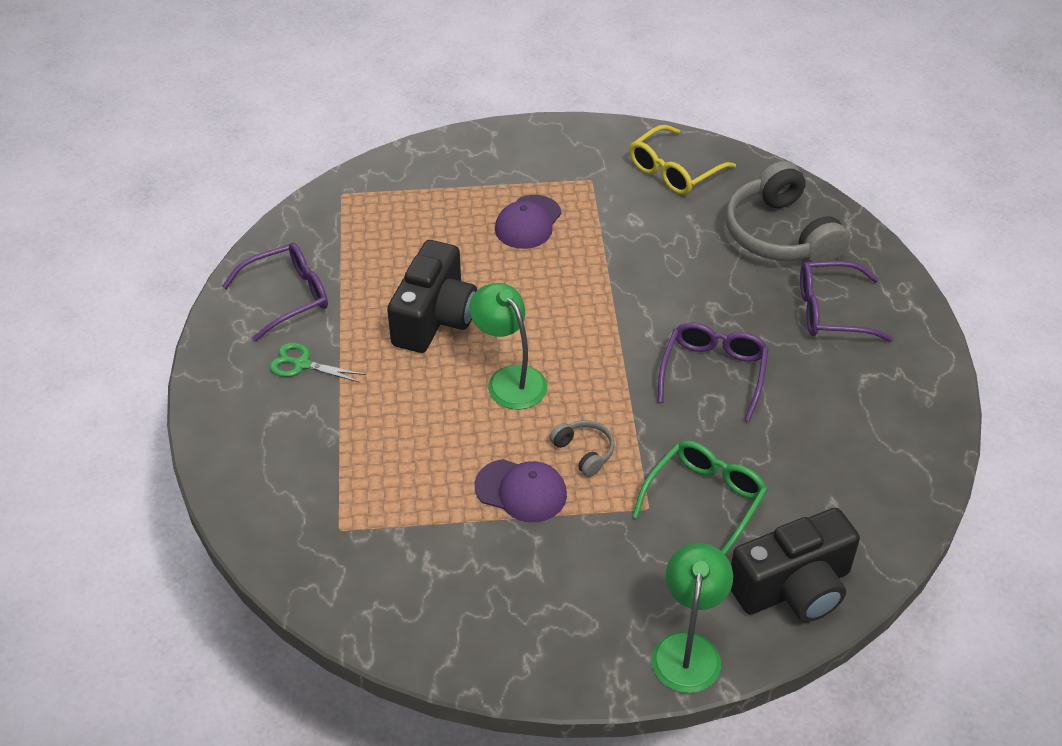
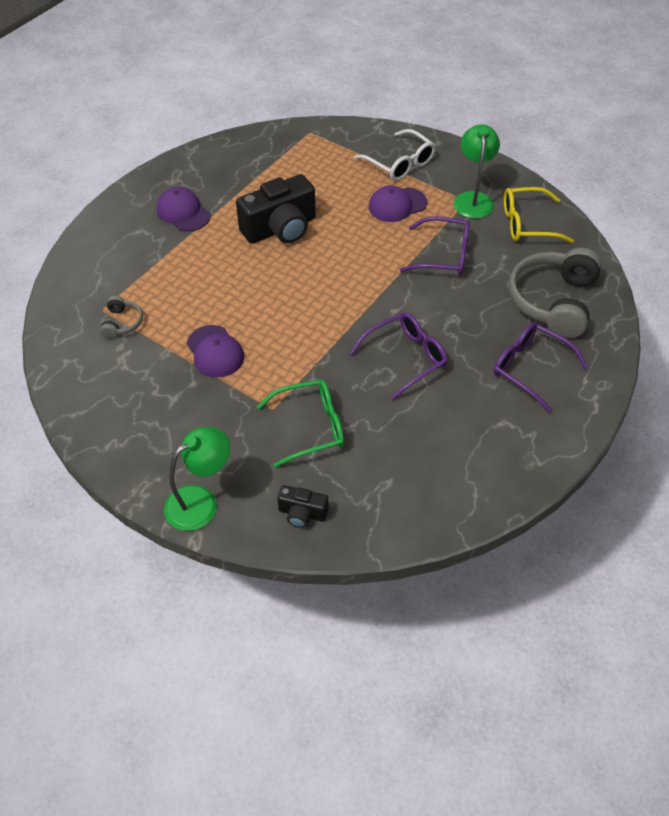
camera: 40 degrees right, 5 degrees up
purple glasses [222,243,328,342] -> purple glasses moved to [400,216,470,275]
green scissors [270,343,365,383] -> purple cap [157,187,210,232]
green lamp [470,283,547,409] -> green lamp moved to [453,124,500,219]
grey headphones [549,420,615,477] -> grey headphones moved to [100,296,143,339]
black camera [731,508,860,622] -> black camera [277,485,328,528], size x0.50
none -> white glasses [354,129,436,181]

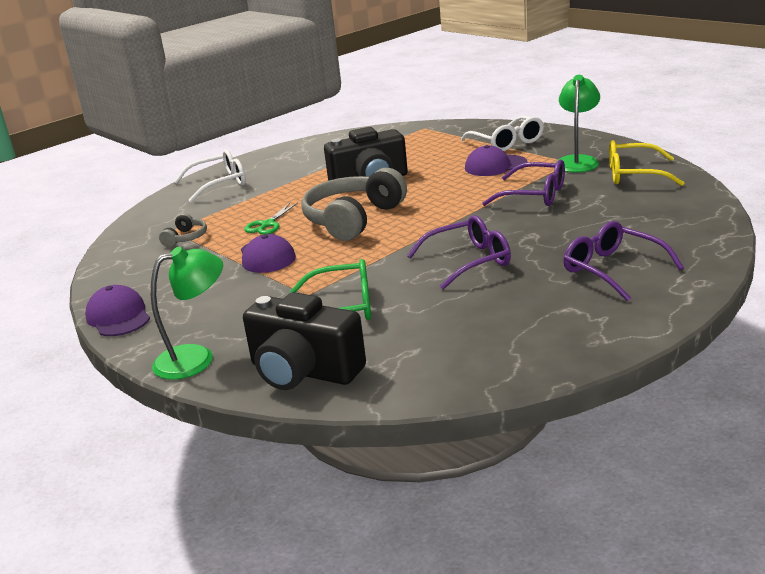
camera: 15 degrees right, 25 degrees down
purple cap [157,187,210,232] -> purple cap moved to [85,285,150,336]
black camera [277,485,328,528] -> black camera [243,292,366,390], size x2.01
grey headphones [509,247,602,338] -> grey headphones moved to [301,168,407,241]
none -> white glasses [174,149,246,203]
none -> green scissors [244,203,298,235]

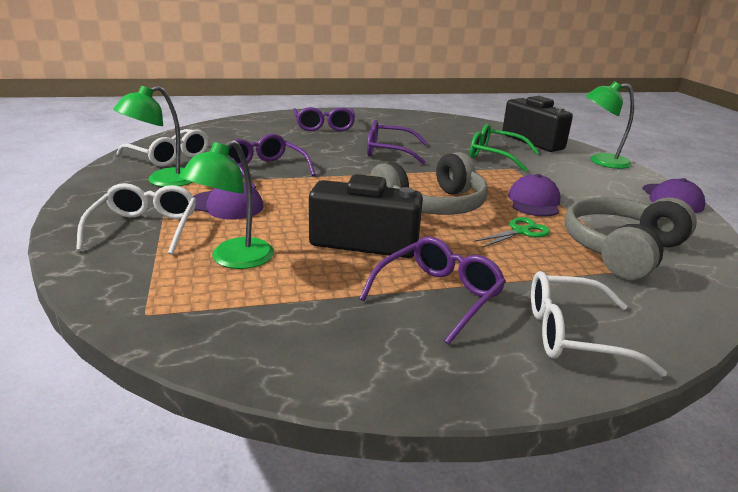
camera: 155 degrees left, 0 degrees up
grey headphones [159,213,207,247] -> grey headphones [565,197,697,280], size x2.21
yellow glasses [609,140,684,186] -> white glasses [117,129,209,167]
none -> green lamp [179,140,274,269]
none -> purple glasses [359,237,506,345]

